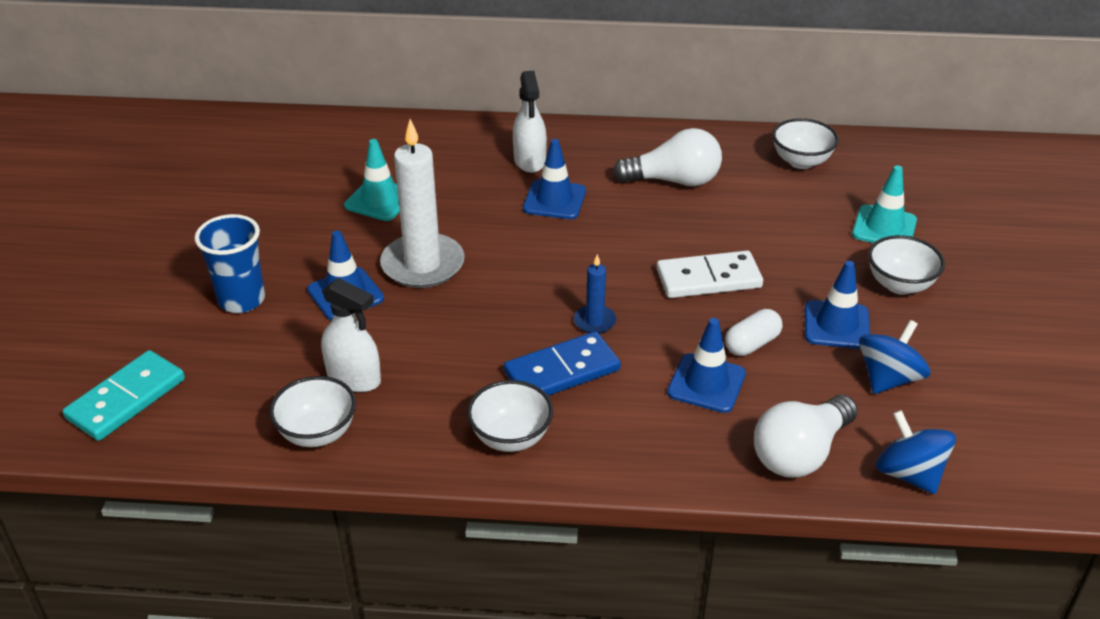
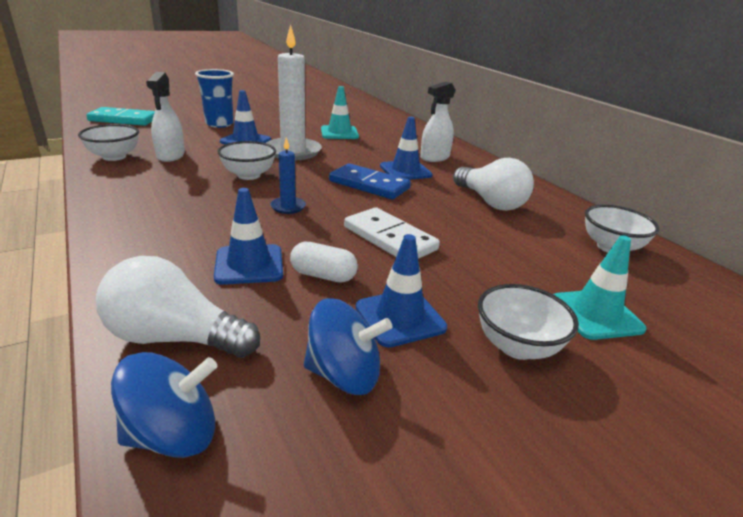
camera: 55 degrees right, 10 degrees down
white bowl [467,380,553,452] -> white bowl moved to [217,141,276,180]
blue domino [504,331,621,396] -> blue domino moved to [329,163,411,199]
blue spinning top [875,410,956,494] -> blue spinning top turned 45 degrees clockwise [111,352,217,458]

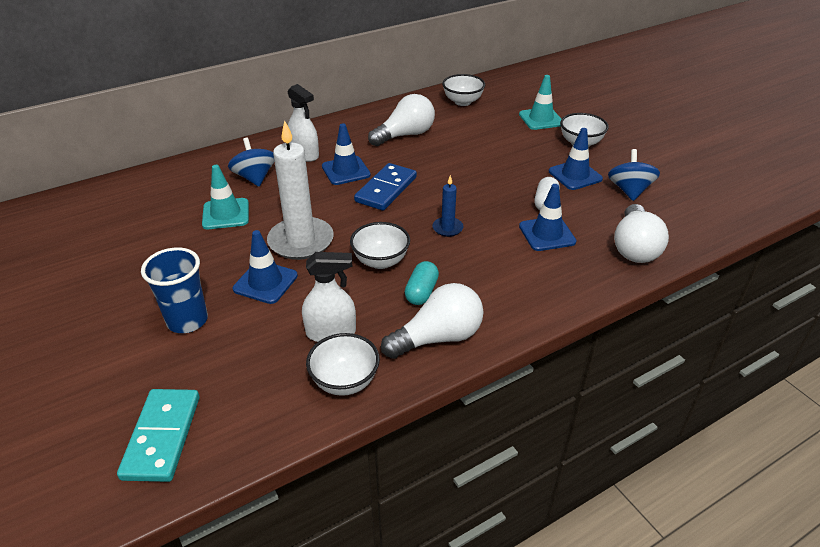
camera: 90 degrees left, 10 degrees up
blue spinning top [111,352,217,458] -> blue spinning top moved to [228,138,274,187]
white domino [344,207,440,259] -> none
none -> white light bulb [381,283,483,359]
none -> turquoise capsule [405,261,439,305]

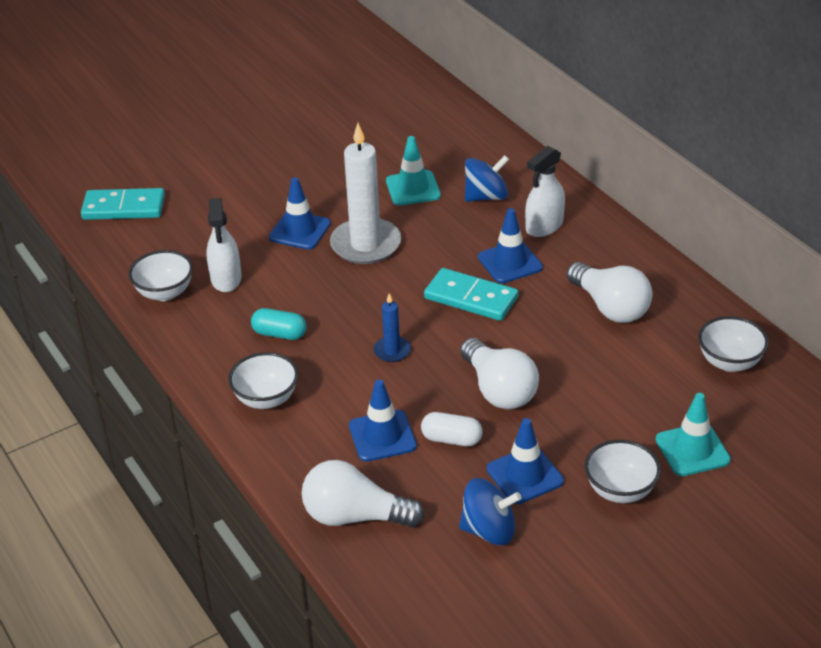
camera: 90 degrees right, 0 degrees up
blue cup [141,247,208,333] -> none
white bowl [350,222,410,269] -> white bowl moved to [228,352,298,409]
blue domino [354,163,417,211] -> turquoise domino [424,268,518,321]
white light bulb [381,283,483,359] -> white light bulb moved to [460,338,539,409]

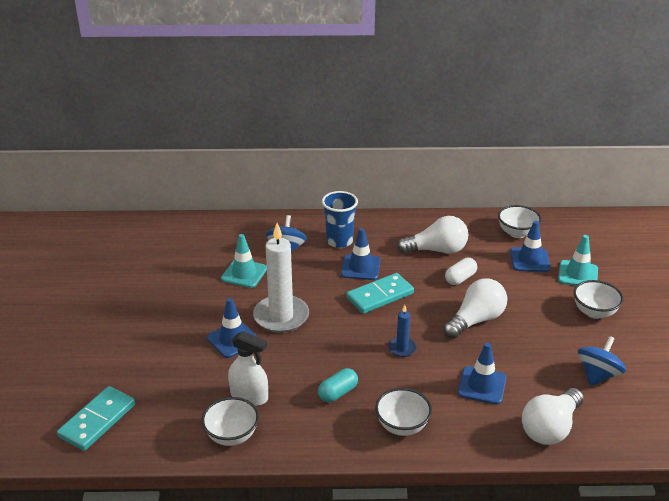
camera: 60 degrees left, 5 degrees down
white capsule [421,412,483,446] -> white capsule moved to [445,258,477,285]
white light bulb [460,338,539,409] -> white light bulb turned 45 degrees counterclockwise [443,278,508,339]
blue traffic cone [487,418,564,504] -> blue traffic cone moved to [510,221,551,272]
white spray bottle [525,146,565,237] -> blue cup [322,191,358,248]

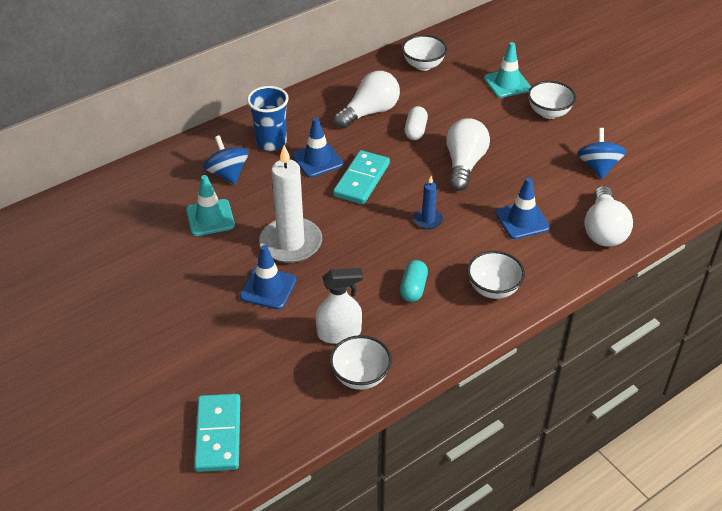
camera: 35 degrees left, 10 degrees up
blue traffic cone [510,221,551,272] -> none

